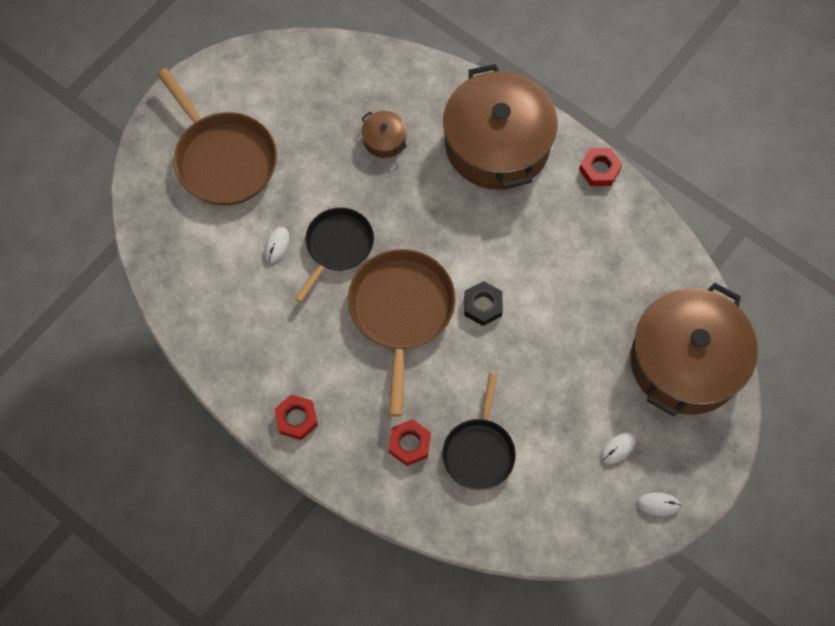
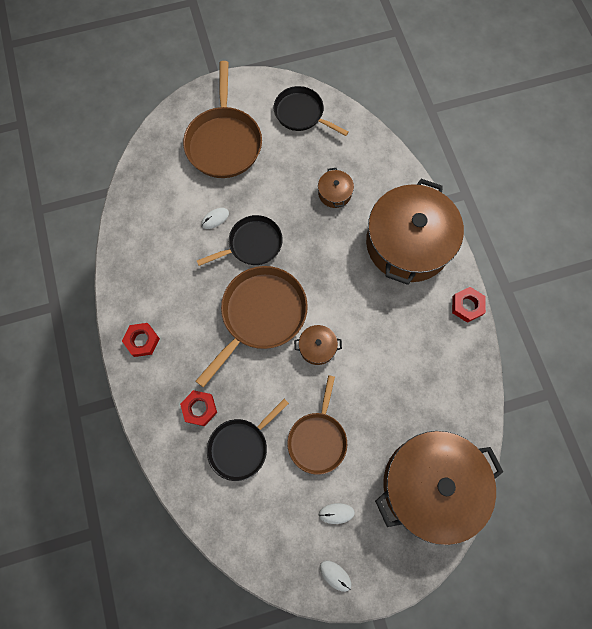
camera: 35 degrees right, 5 degrees up
black nut [464,281,503,326] -> brown pot [294,325,342,365]
none -> black pan [274,86,349,136]
none -> brown pan [287,375,347,475]

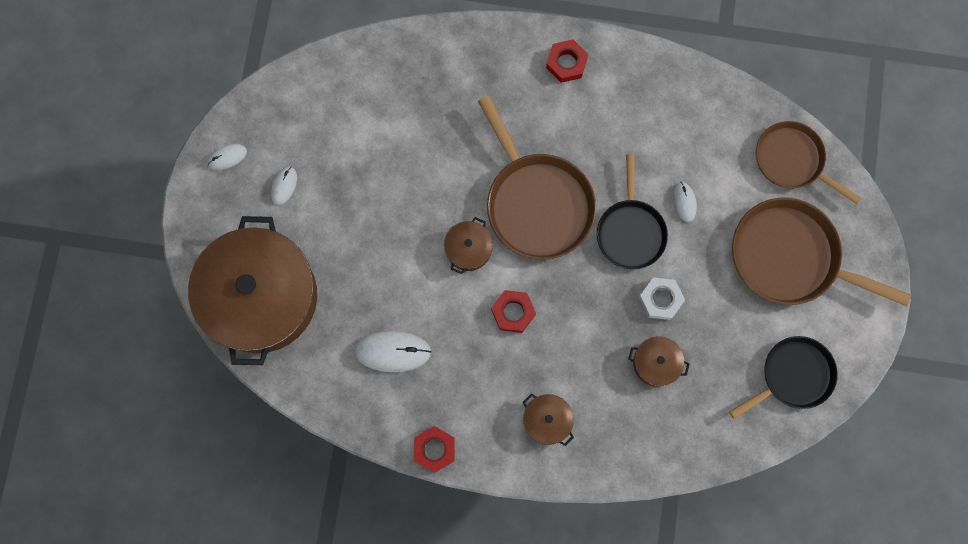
camera: 115 degrees right, 5 degrees up
red nut [180,390,217,426] -> red nut moved to [491,290,536,333]
black pan [207,399,289,481] -> none
brown pan [287,375,347,475] -> brown pan moved to [756,121,862,204]
brown pot [366,179,464,285] -> brown pot [523,393,574,446], size x0.40
none -> white mouse [354,331,431,372]
none -> white nut [638,277,685,320]

